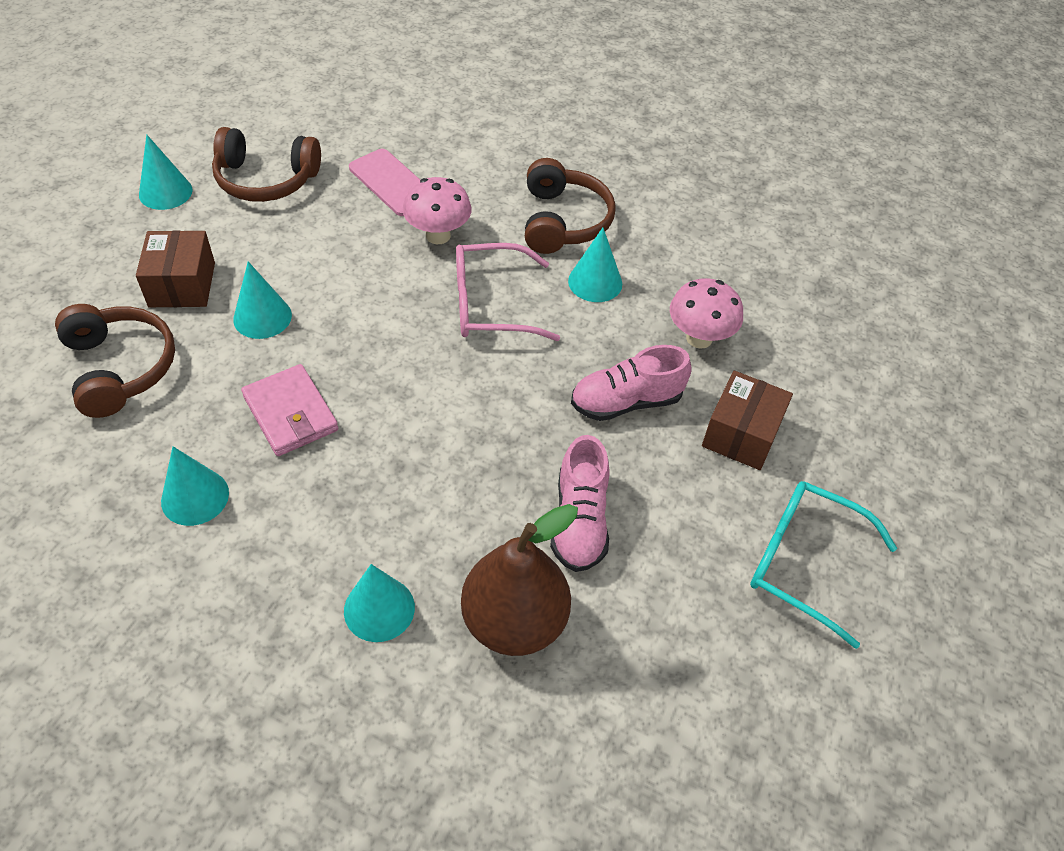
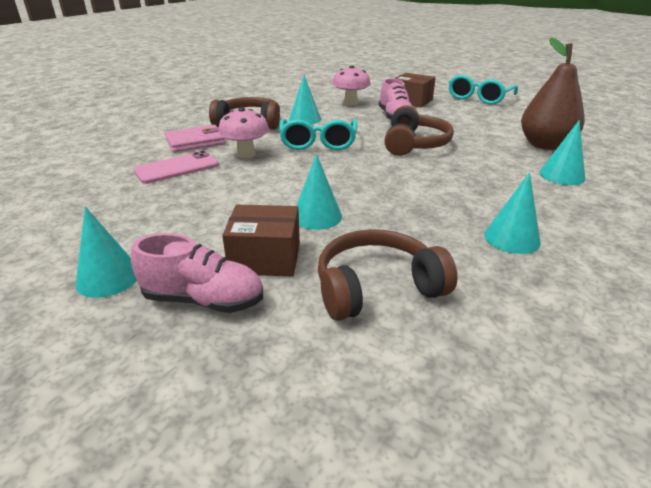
camera: 80 degrees left, 20 degrees down
brown headphones [212,127,321,202] -> brown headphones moved to [384,105,454,156]
pink wallet [241,364,338,456] -> pink wallet moved to [165,125,226,153]
pink glasses [456,243,560,341] -> turquoise glasses [279,118,357,150]
pink shoe [550,435,610,572] -> pink shoe moved to [131,233,263,313]

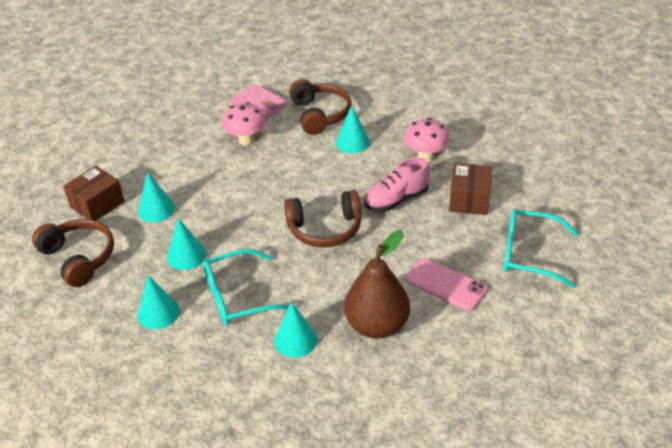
camera: 70 degrees right, 10 degrees up
turquoise cone [75,207,137,298] -> turquoise cone moved to [167,218,206,270]
pink shoe [131,233,263,313] -> none
pink phone [133,151,219,184] -> pink phone moved to [405,258,487,311]
brown box [222,205,300,276] -> brown box turned 60 degrees clockwise [63,166,125,221]
turquoise glasses [279,118,357,150] -> turquoise glasses moved to [203,249,290,325]

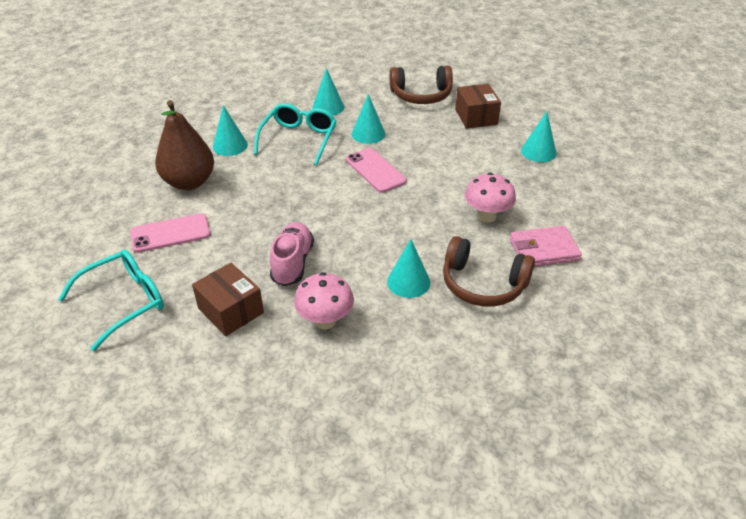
camera: 125 degrees right, 0 degrees up
turquoise cone [138,172,175,222] -> turquoise cone moved to [521,111,556,162]
brown headphones [284,190,361,248] -> none
none -> pink phone [346,148,407,193]

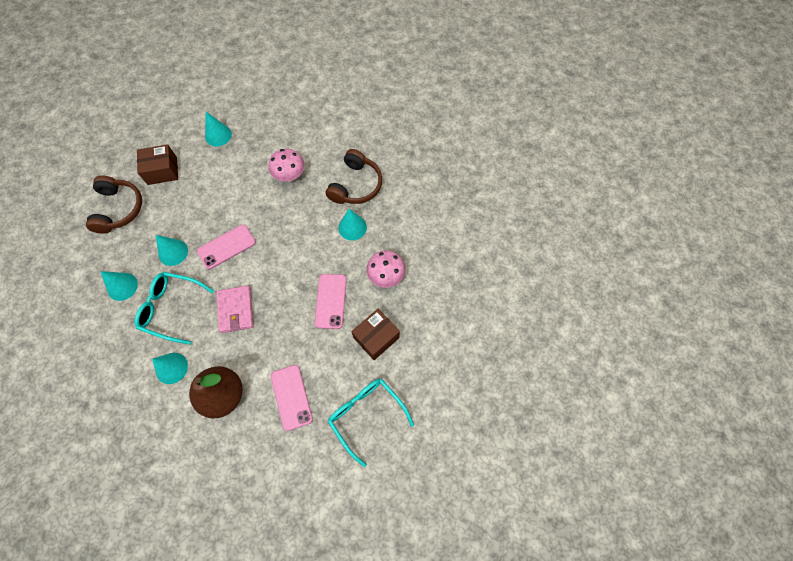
camera: 90 degrees left, 25 degrees up
pink shoe [270,222,314,286] -> pink phone [314,274,347,329]
pink wallet [510,226,582,267] -> pink wallet moved to [217,286,254,333]

